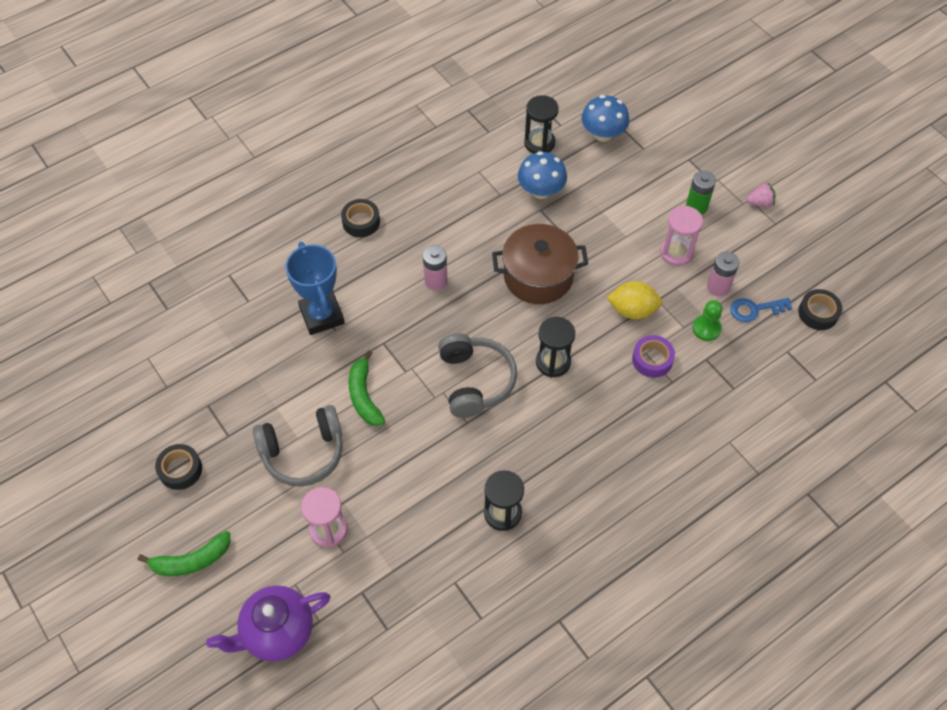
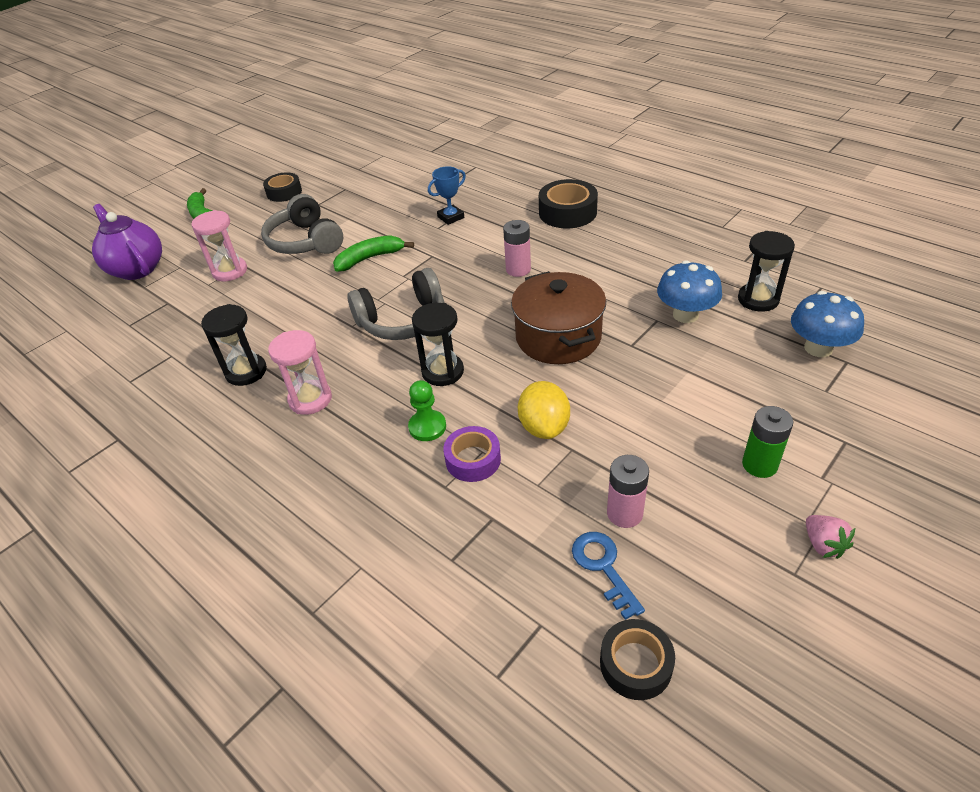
camera: 80 degrees right, 15 degrees down
blue trophy [285,242,345,335] -> blue trophy [428,166,466,225], size x0.57
black tape [341,199,380,237] -> black tape [539,179,598,228], size x1.50
pink hourglass [660,206,703,266] -> pink hourglass moved to [268,330,332,415]
green pawn [692,300,722,341] -> green pawn moved to [408,380,446,441]

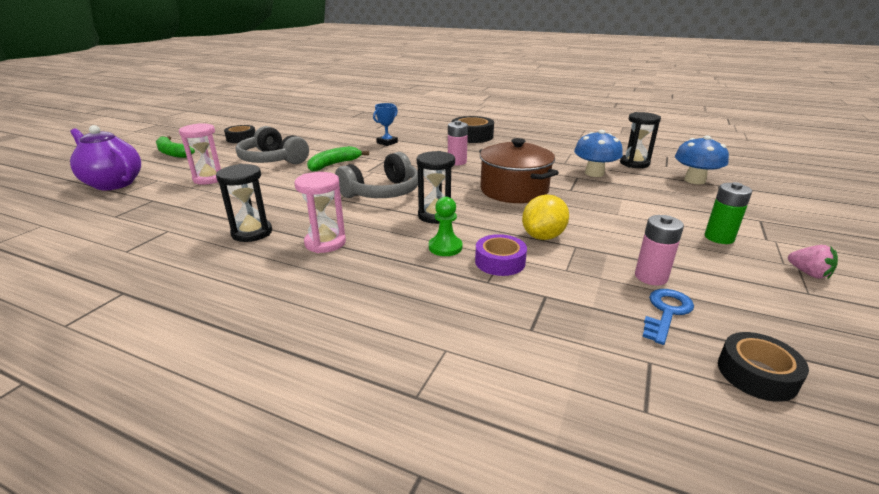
camera: 20 degrees left, 15 degrees down
yellow lemon [518,381,570,439] -> yellow lemon turned 60 degrees clockwise [522,194,569,240]
blue key [572,532,645,620] -> blue key turned 75 degrees clockwise [642,289,694,345]

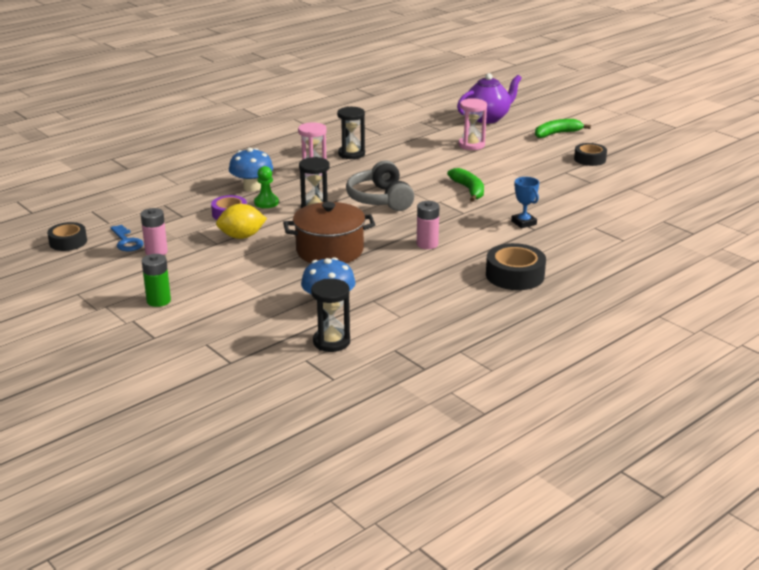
camera: 115 degrees right, 0 degrees up
grey headphones [236,126,309,164] -> none
yellow lemon [522,194,569,240] -> yellow lemon turned 75 degrees counterclockwise [216,204,267,239]
blue mushroom [675,135,729,184] -> blue mushroom moved to [229,148,273,192]
pink strawberry [788,245,838,279] -> none

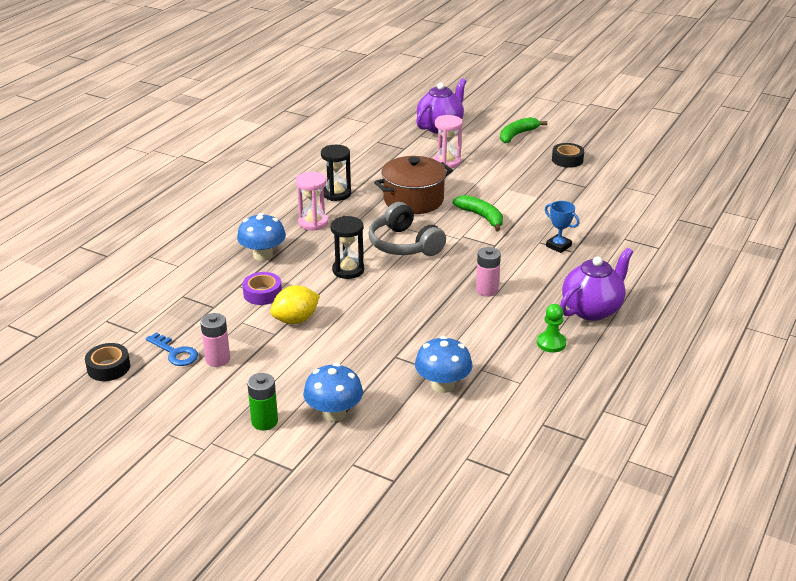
camera: 20 degrees left, 5 degrees up
green pawn [254,166,279,208] -> green pawn moved to [537,304,566,353]
brown pot [283,202,375,263] -> brown pot moved to [374,156,453,214]
black hourglass [311,279,350,352] -> none
black tape [486,243,546,290] -> purple teapot [560,248,633,321]
none -> blue mushroom [303,363,363,422]

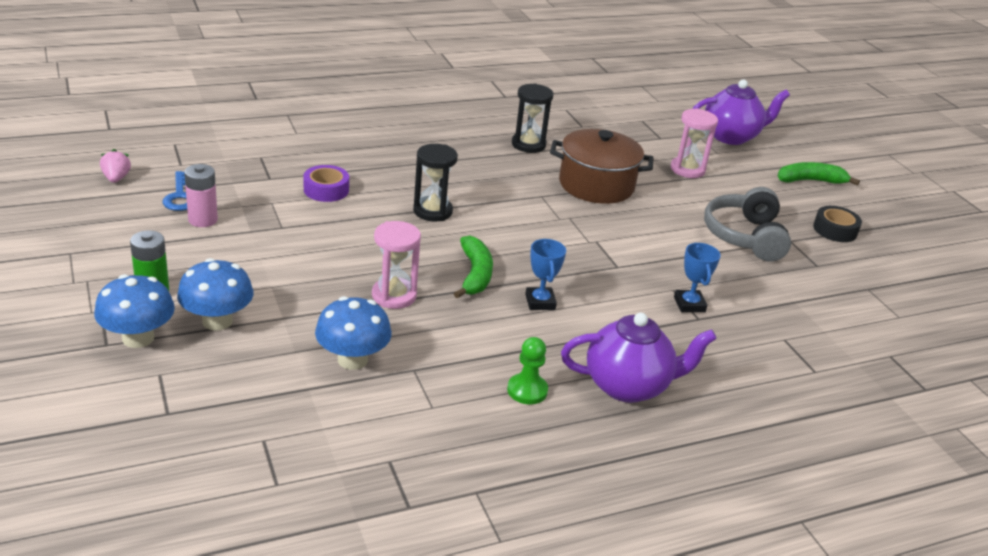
camera: 35 degrees right, 0 degrees up
black tape [85,343,130,381] -> pink strawberry [100,149,131,183]
blue mushroom [237,213,286,261] -> blue mushroom moved to [94,274,175,348]
yellow lemon [270,285,320,324] -> none
pink hourglass [296,172,328,231] -> pink hourglass moved to [372,221,421,309]
grey headphones [368,202,446,256] -> grey headphones moved to [704,187,791,262]
green banana [453,195,503,232] -> green banana moved to [454,236,493,299]
pink battery [476,247,501,297] -> blue trophy [525,239,566,310]

